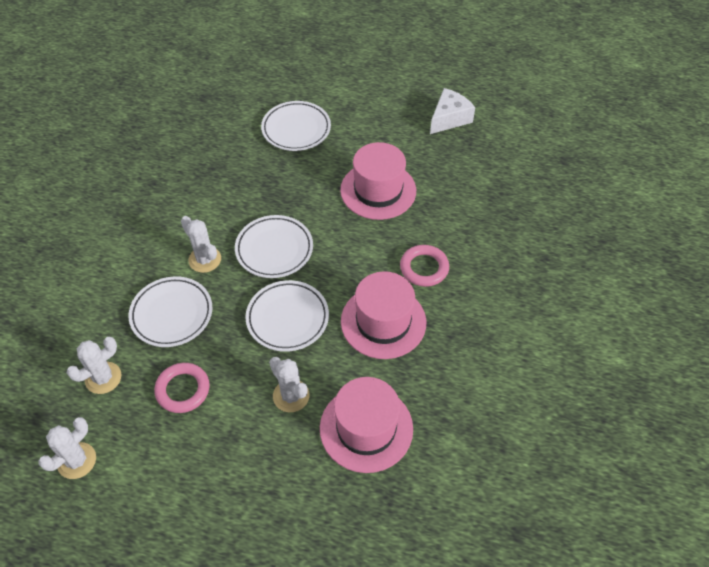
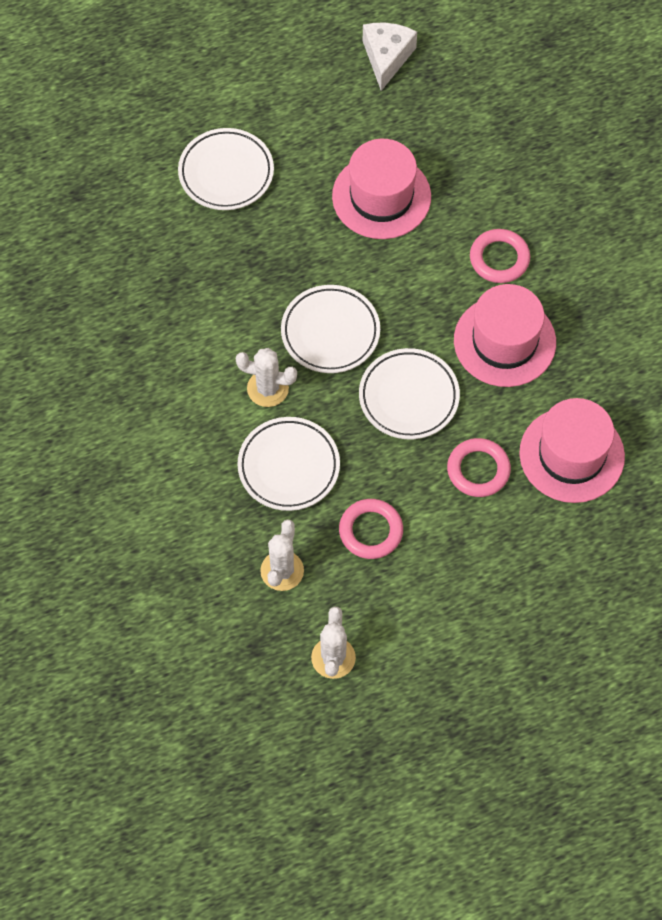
camera: 35 degrees left, 10 degrees up
white cactus [269,357,310,412] -> pink ring [447,438,511,497]

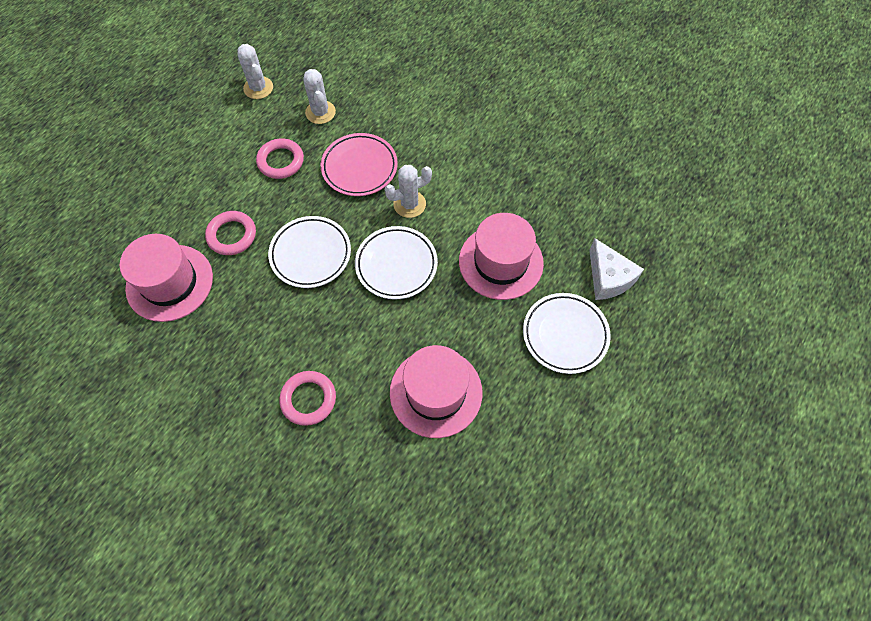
camera: 145 degrees right, 0 degrees up
white plate [237,417,340,511] -> pink plate [321,133,398,196]
white cheese [363,23,417,91] -> white cheese moved to [589,238,644,300]
pink hat [454,284,556,387] -> pink hat moved to [459,213,544,300]

